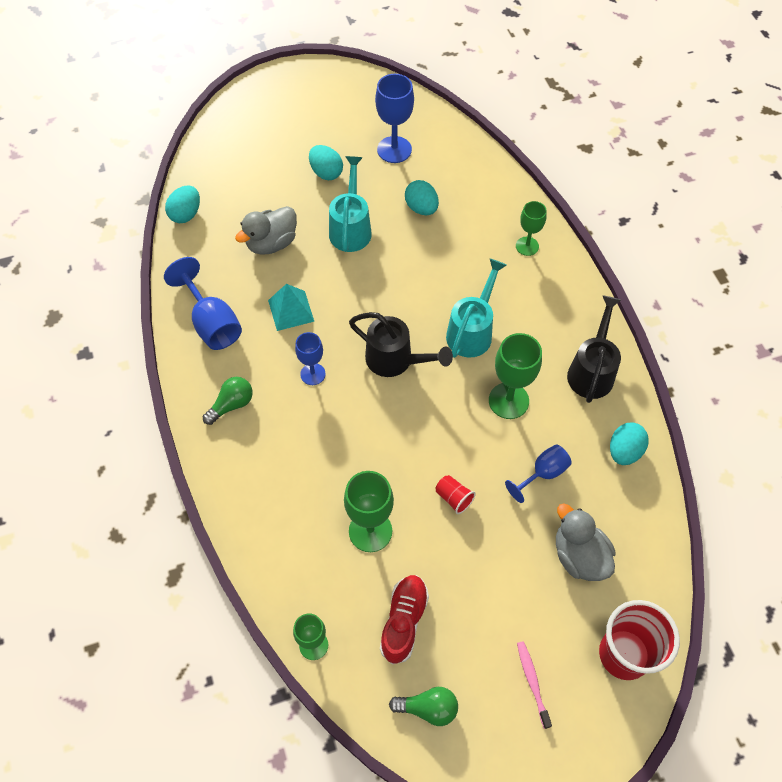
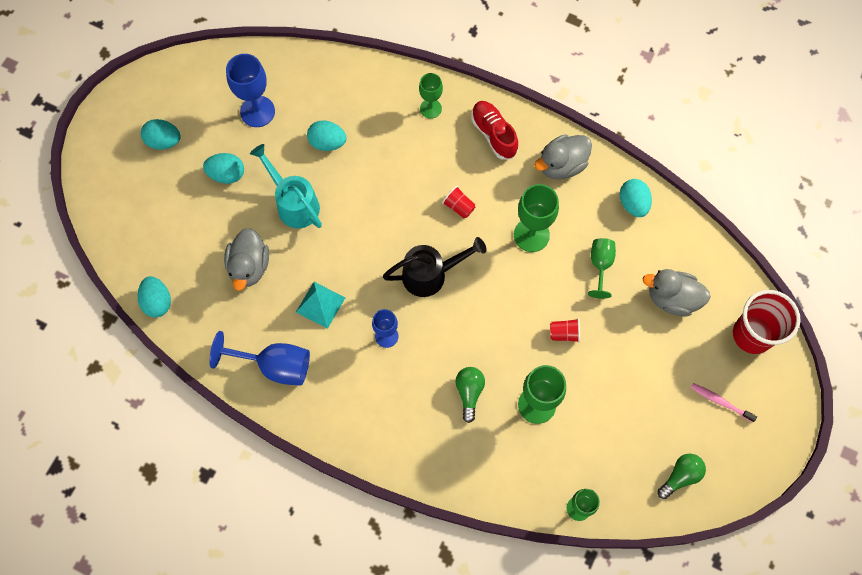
camera: 45 degrees left, 10 degrees up
green light bulb [203,377,253,425] -> green light bulb moved to [455,367,485,423]
red shoe [380,575,429,664] -> red shoe moved to [471,101,518,160]
turquoise watering can [446,258,507,358] -> red cup [442,186,475,218]
blue goblet [505,444,572,503] -> green goblet [588,238,616,299]
black watering can [567,295,621,403] -> grey duck [534,134,592,179]
none -> turquoise egg [141,119,181,150]

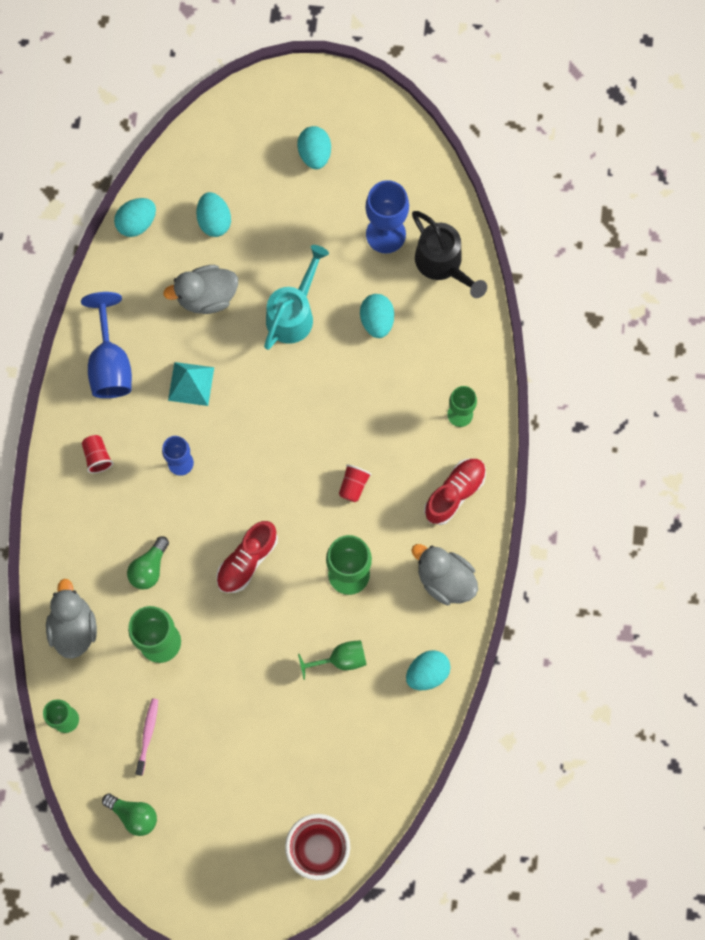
camera: 70 degrees right, 5 degrees up
turquoise egg [203,153,244,184] -> turquoise egg moved to [196,192,231,237]
black watering can [383,237,486,297] -> black watering can moved to [412,211,487,298]
green light bulb [455,367,485,423] -> green light bulb turned 135 degrees clockwise [127,536,169,590]
red cup [550,318,580,343] -> red cup moved to [82,435,113,473]
grey duck [643,269,711,316] -> grey duck moved to [46,579,97,659]
pink toothbrush [691,383,757,422] -> pink toothbrush moved to [135,698,158,776]
none -> red shoe [216,521,278,593]

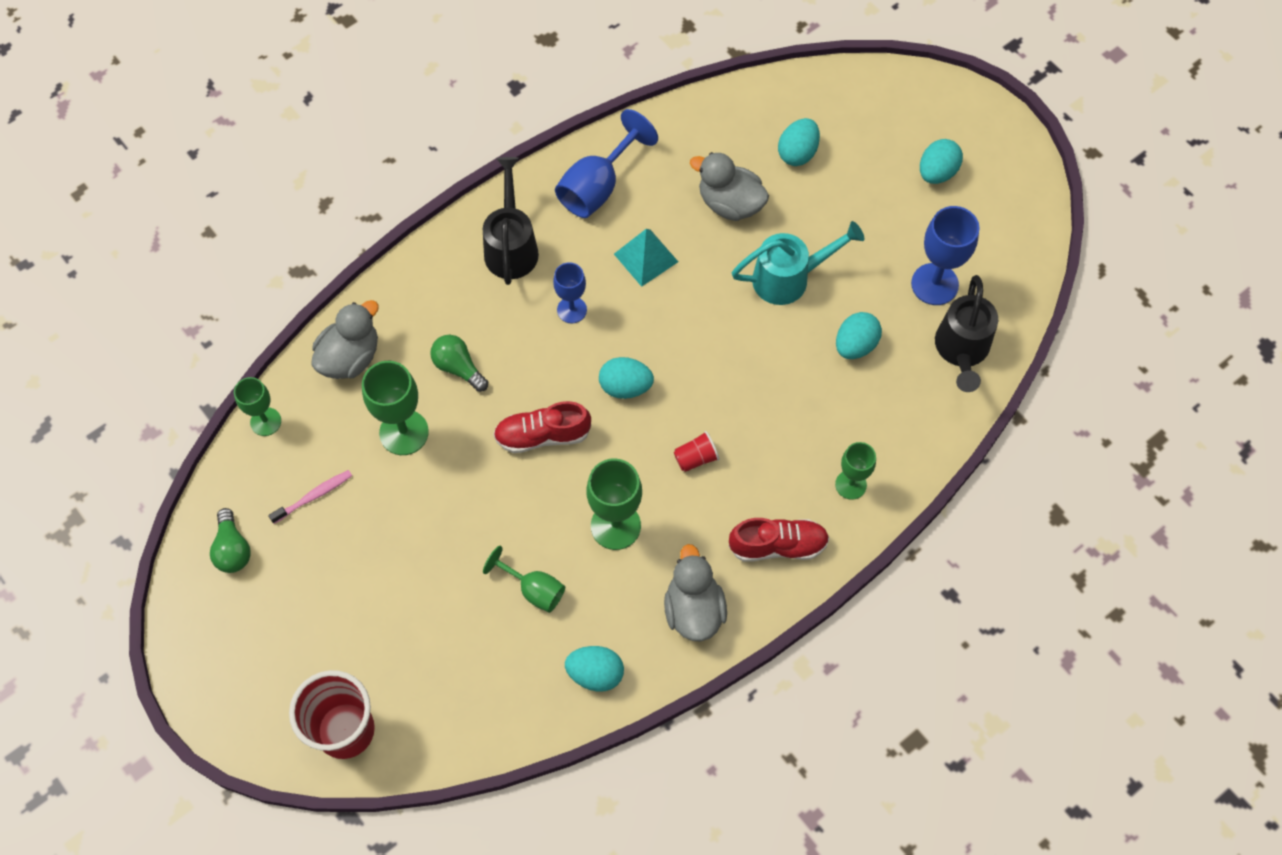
camera: 45 degrees right, 10 degrees down
red cup [82,435,113,473] -> black watering can [483,157,539,285]
turquoise egg [114,198,156,237] -> turquoise egg moved to [599,357,654,399]
green light bulb [127,536,169,590] -> green light bulb turned 60 degrees clockwise [430,335,488,392]

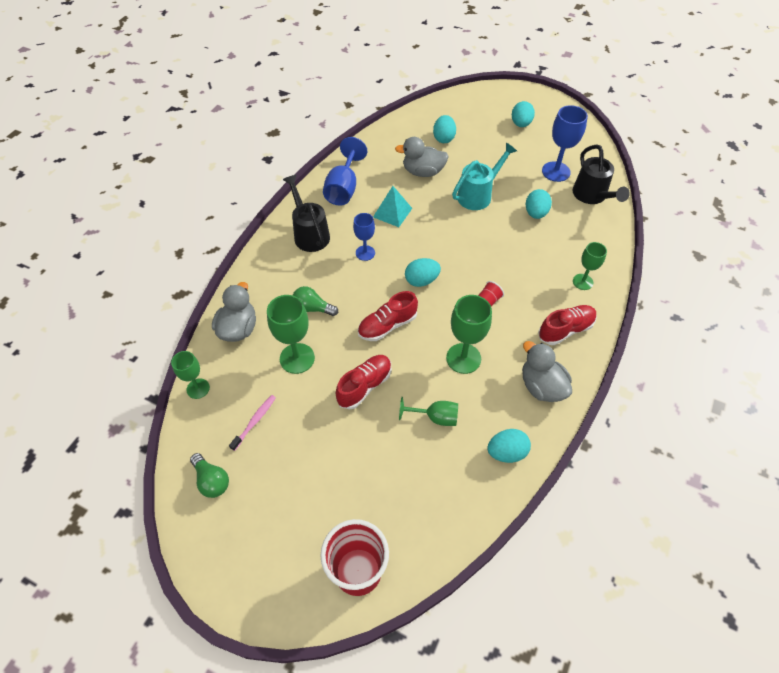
camera: 25 degrees left, 10 degrees down
none -> red shoe [336,355,391,409]

